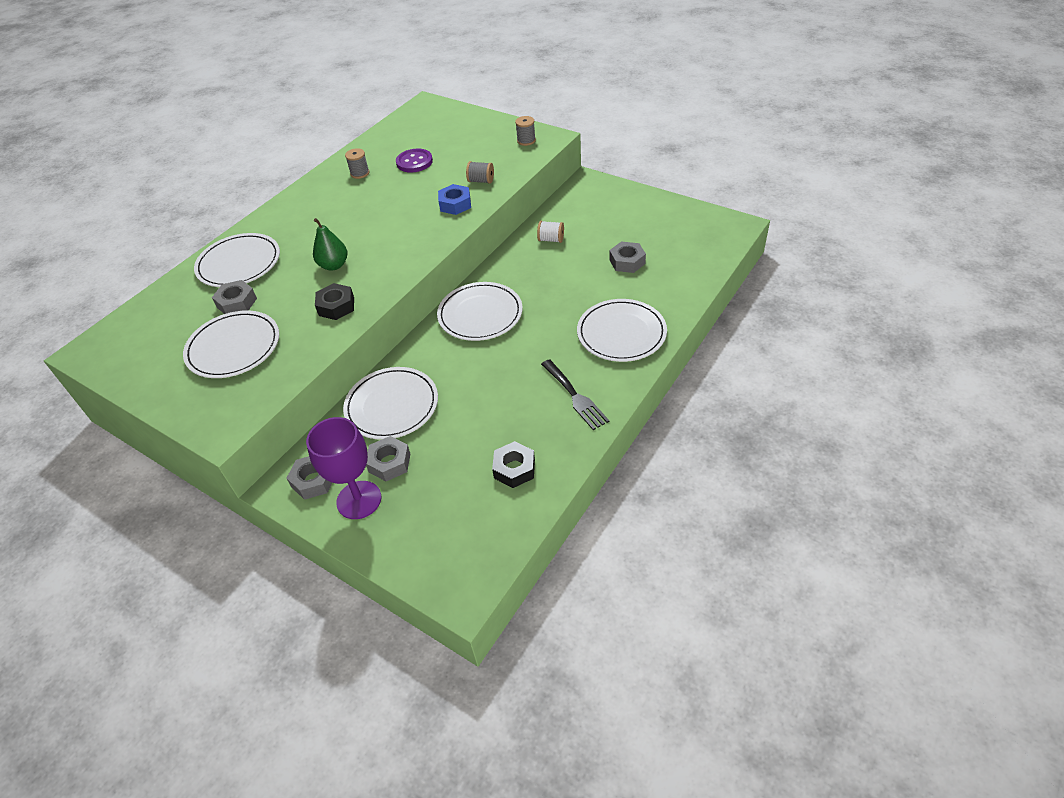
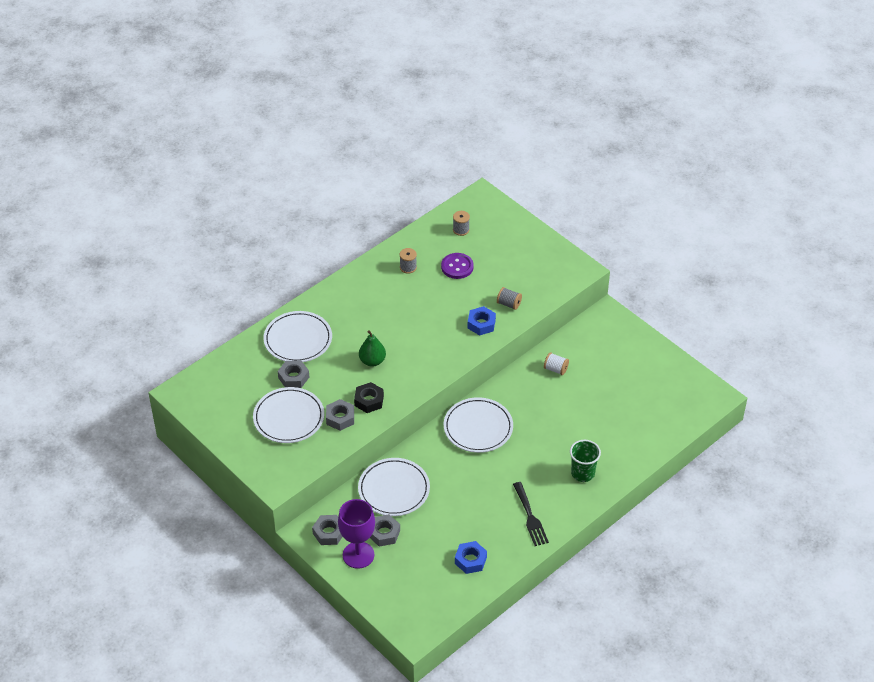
camera: 10 degrees right, 0 degrees up
black nut [492,441,535,488] -> blue nut [455,541,487,574]
grey spool [515,116,536,146] -> grey spool moved to [453,211,470,236]
white plate [577,299,667,362] -> green cup [570,440,601,482]
grey nut [609,241,646,273] -> grey nut moved to [326,399,354,431]

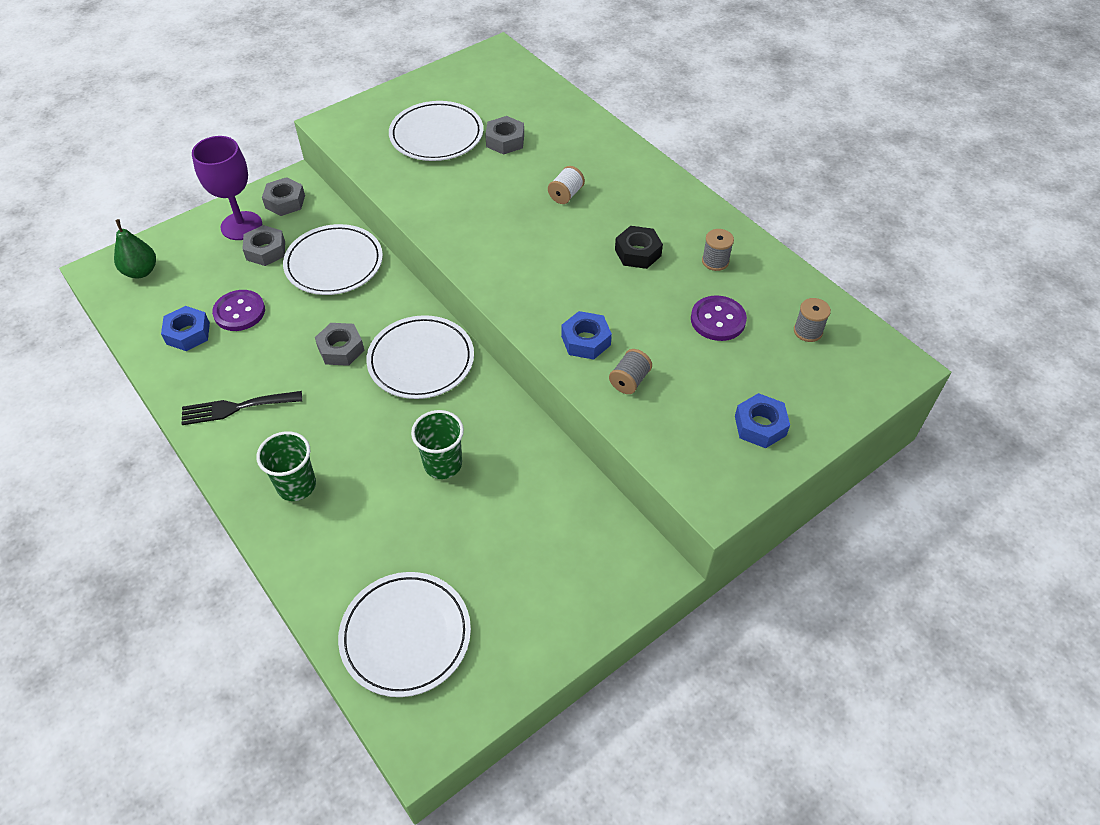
camera: 95 degrees right, 5 degrees up
white plate [264,311,332,362] -> white plate moved to [338,572,471,697]
grey nut [326,399,354,431] -> grey nut moved to [315,323,364,366]
black nut [354,382,384,413] -> black nut moved to [615,226,663,269]
green pear [359,330,386,367] -> green pear moved to [114,219,156,279]
white spool [544,352,569,375] -> white spool moved to [548,166,585,204]
none -> purple button [212,290,265,331]
none -> green cup [411,410,464,479]
none -> blue nut [735,393,790,448]

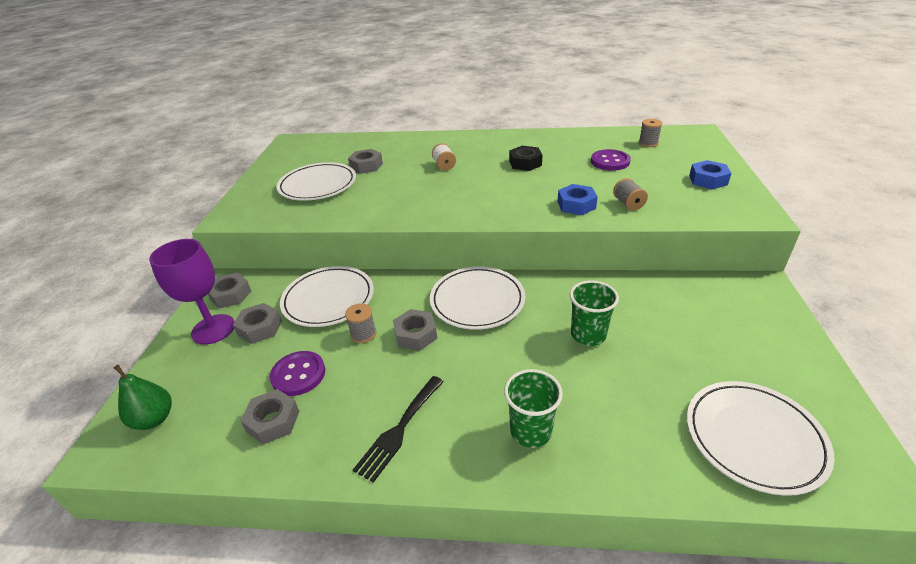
camera: 45 degrees left, 15 degrees down
blue nut [161,306,210,351] -> grey nut [240,389,300,445]
grey spool [702,229,734,271] -> grey spool moved to [345,303,376,343]

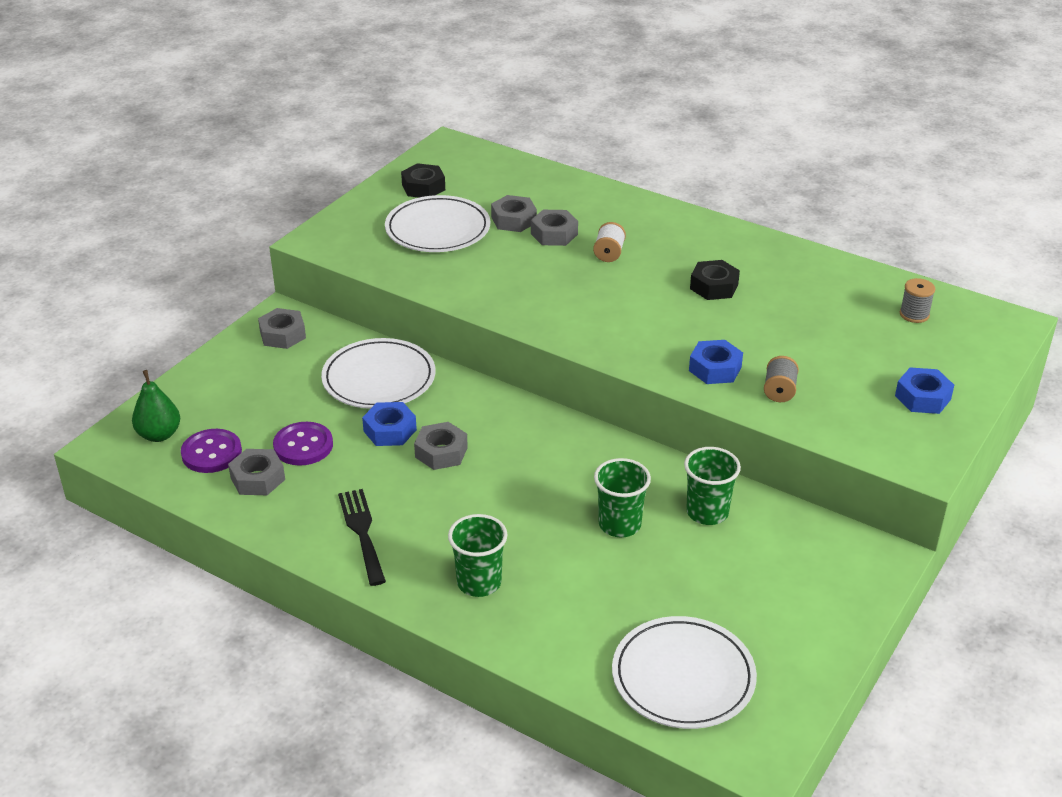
camera: 25 degrees right, 0 degrees up
purple goblet [149,239,235,345] -> none
grey nut [233,303,282,344] -> grey nut moved to [531,210,578,246]
grey spool [345,303,376,343] -> blue nut [362,402,417,446]
black fork [353,376,444,483] -> black fork turned 105 degrees clockwise [338,489,386,586]
white plate [430,266,525,330] -> none
purple button [591,149,631,171] -> purple button moved to [181,429,242,473]
none -> black nut [401,163,445,197]
none -> green cup [684,447,741,525]

